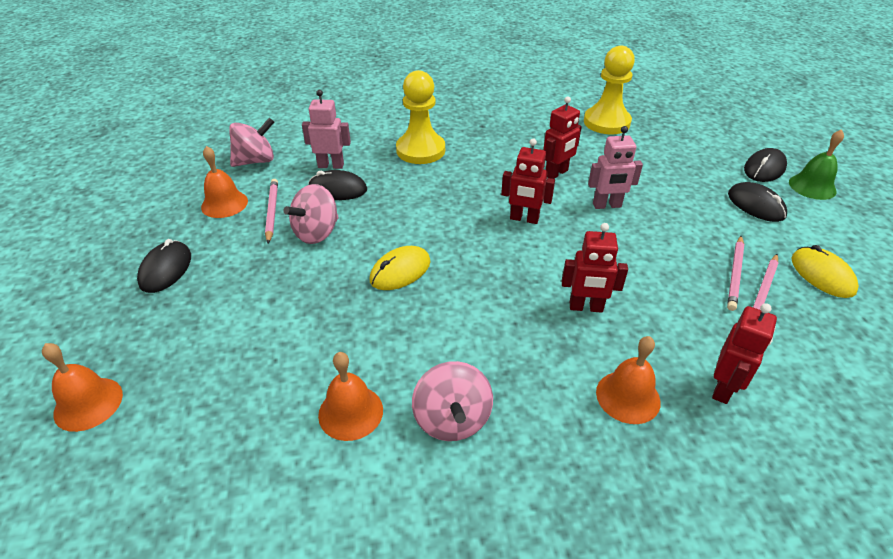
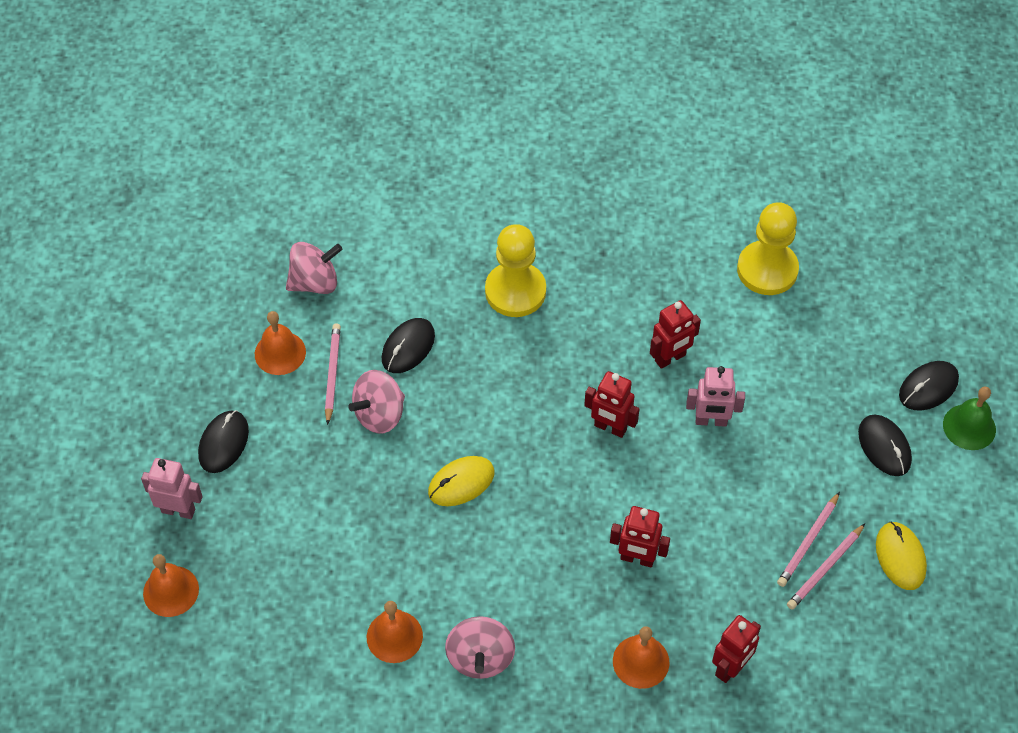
camera: 10 degrees right, 15 degrees up
pink robot [302,90,351,169] -> pink robot moved to [141,458,203,519]
black mouse [308,170,367,200] -> black mouse turned 75 degrees counterclockwise [382,318,435,373]

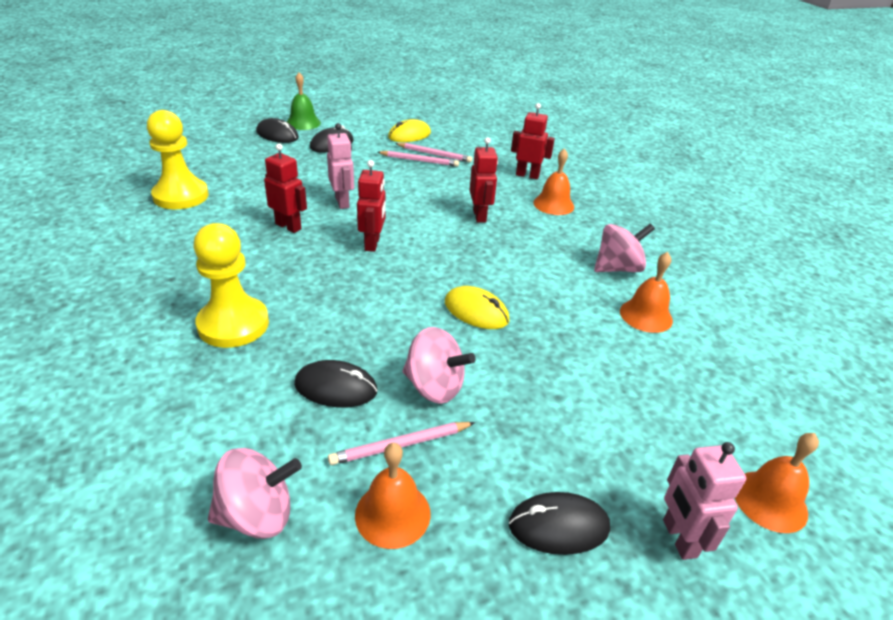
camera: 115 degrees left, 20 degrees down
pink spinning top [286,242,342,294] -> pink spinning top turned 120 degrees clockwise [208,448,302,539]

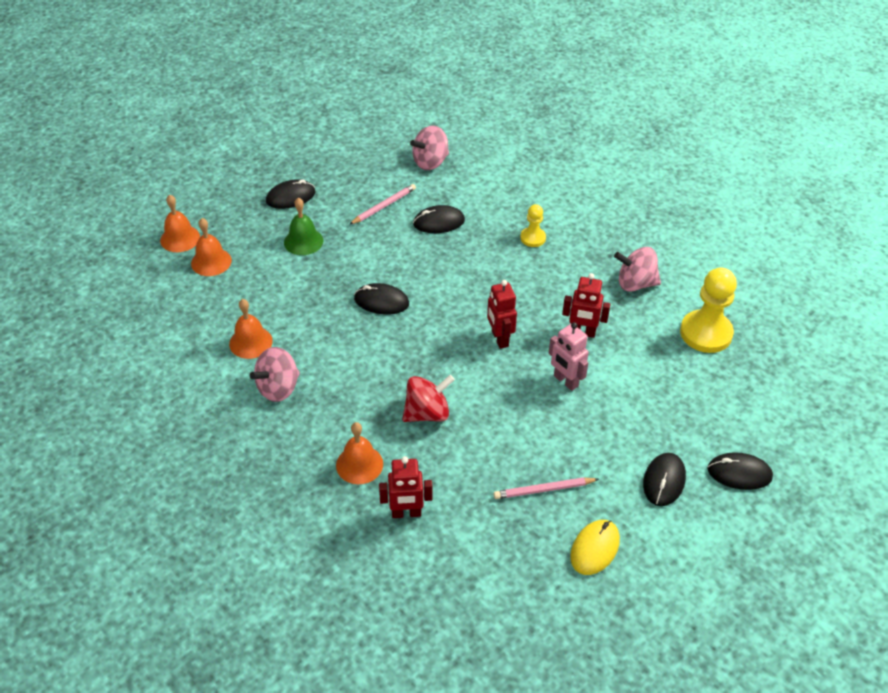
camera: 160 degrees right, 10 degrees up
yellow pawn [194,223,269,348] -> yellow pawn [520,204,546,247], size x0.53
green bell [287,73,321,130] -> green bell moved to [284,198,323,255]
orange bell [355,443,431,549] -> orange bell moved to [191,218,232,276]
pink pencil [395,143,472,162] -> none
pink spinning top [402,327,476,404] -> pink spinning top moved to [614,247,661,292]
yellow mouse [445,286,509,329] -> black mouse [354,283,409,315]
red robot [469,137,498,223] -> red spinning top [402,375,455,422]
pink robot [663,442,746,560] -> none

